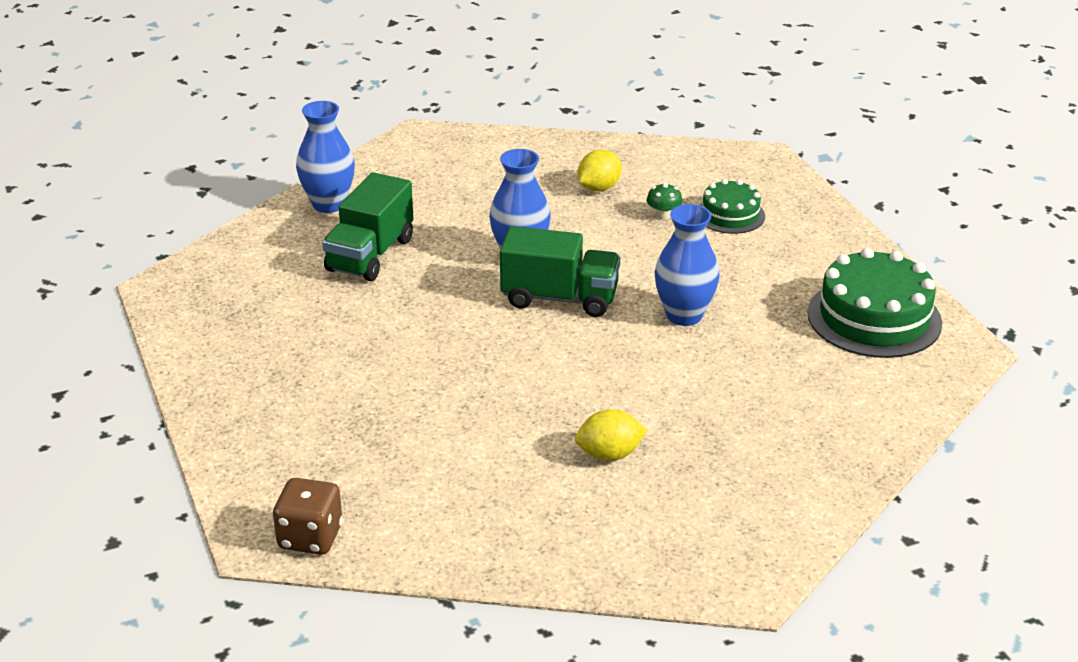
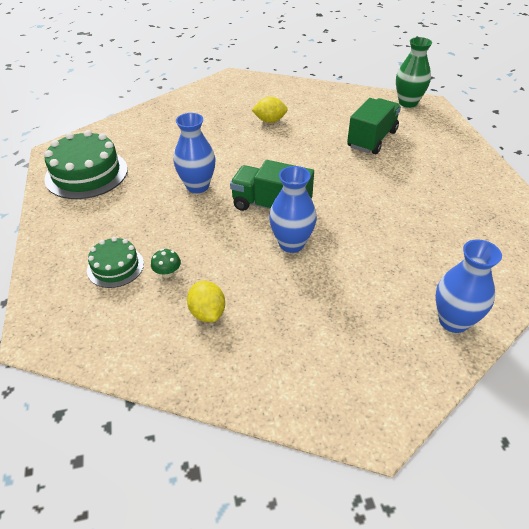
camera: 170 degrees left, 10 degrees up
brown dice [273,478,343,555] -> green vase [396,37,432,108]
green truck [322,172,413,281] -> green truck moved to [347,98,401,154]
yellow lemon [578,150,622,191] -> yellow lemon turned 75 degrees counterclockwise [187,281,225,322]

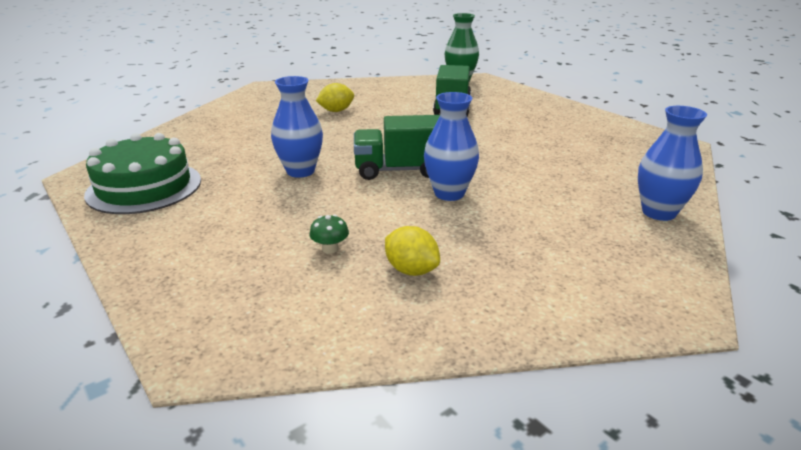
camera: 25 degrees left, 15 degrees down
green cake [87,237,144,288] -> none

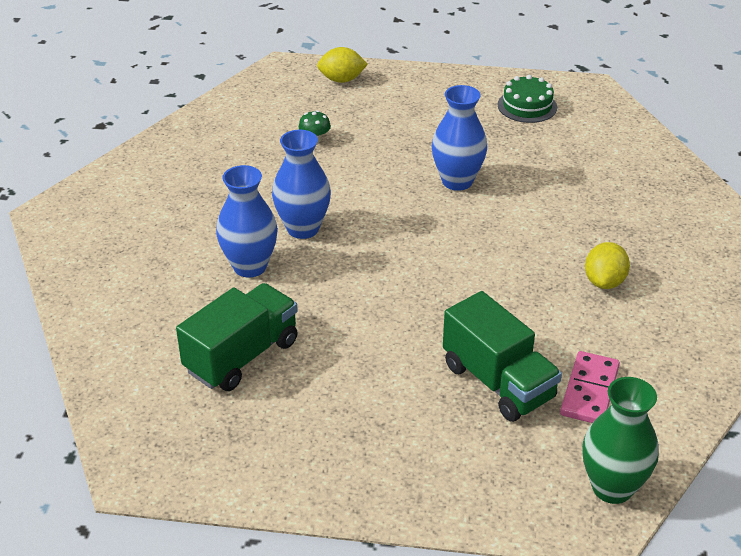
camera: 135 degrees right, 10 degrees up
green cake [84,133,201,214] -> green cake [498,75,557,123], size x0.57
green truck [354,115,440,180] -> green truck moved to [176,283,298,391]
yellow lemon [385,226,440,276] -> yellow lemon moved to [317,47,368,83]
blue vase [638,106,707,221] -> blue vase moved to [216,165,278,278]
none -> pink domino [560,351,620,423]

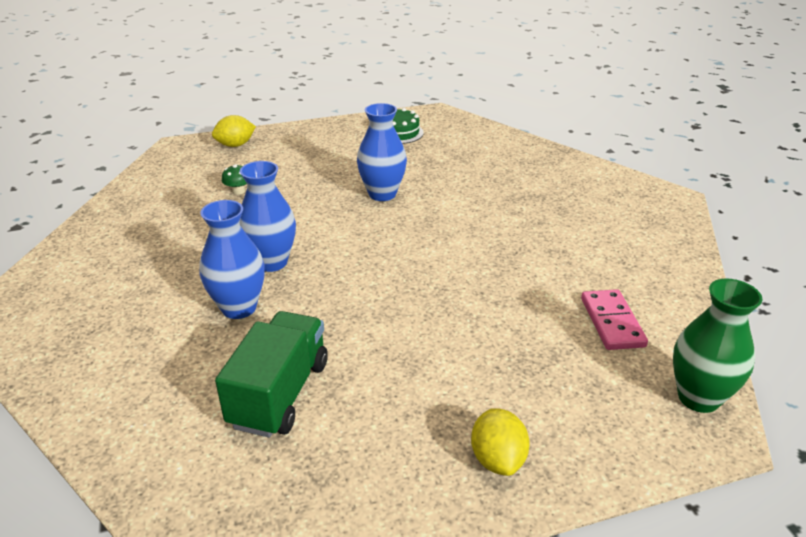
camera: 25 degrees left, 5 degrees down
green truck [443,291,562,422] -> none
yellow lemon [585,242,630,289] -> yellow lemon moved to [471,408,530,476]

